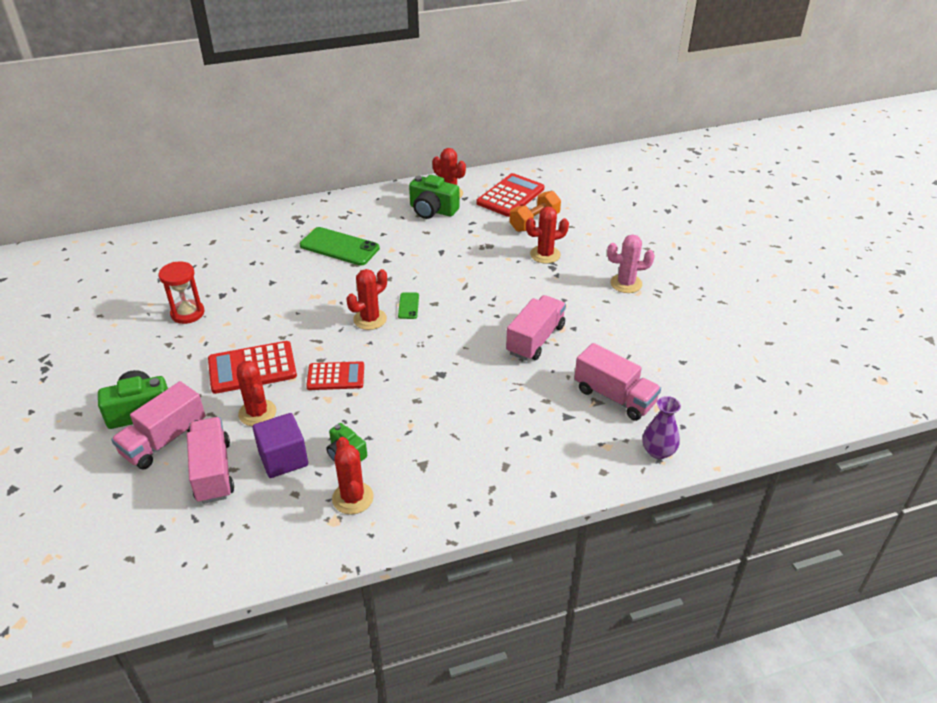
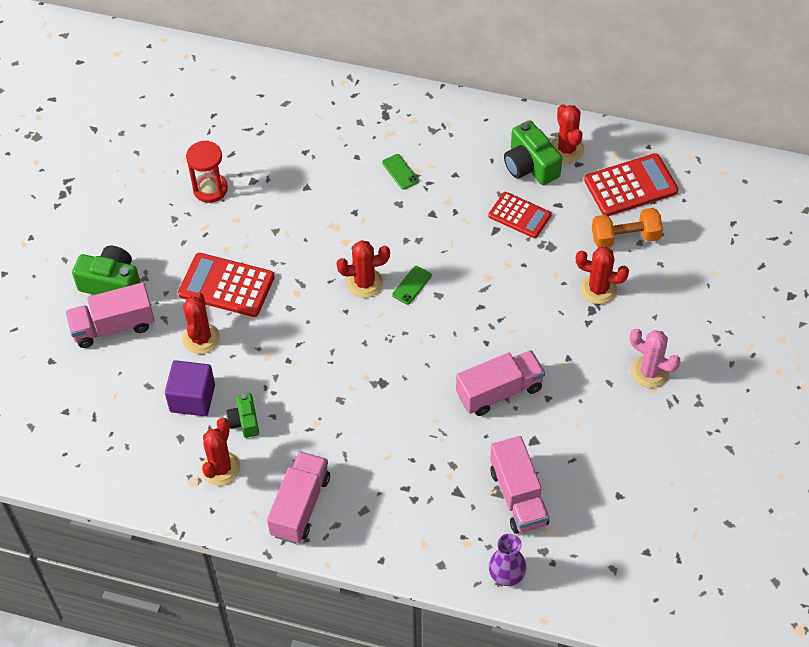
camera: 35 degrees right, 15 degrees up
pink truck [187,417,234,504] -> pink truck moved to [267,451,330,544]
green phone [300,227,380,266] -> green phone [382,154,419,190], size x0.48
red calculator [306,361,364,390] -> red calculator moved to [488,192,552,238]

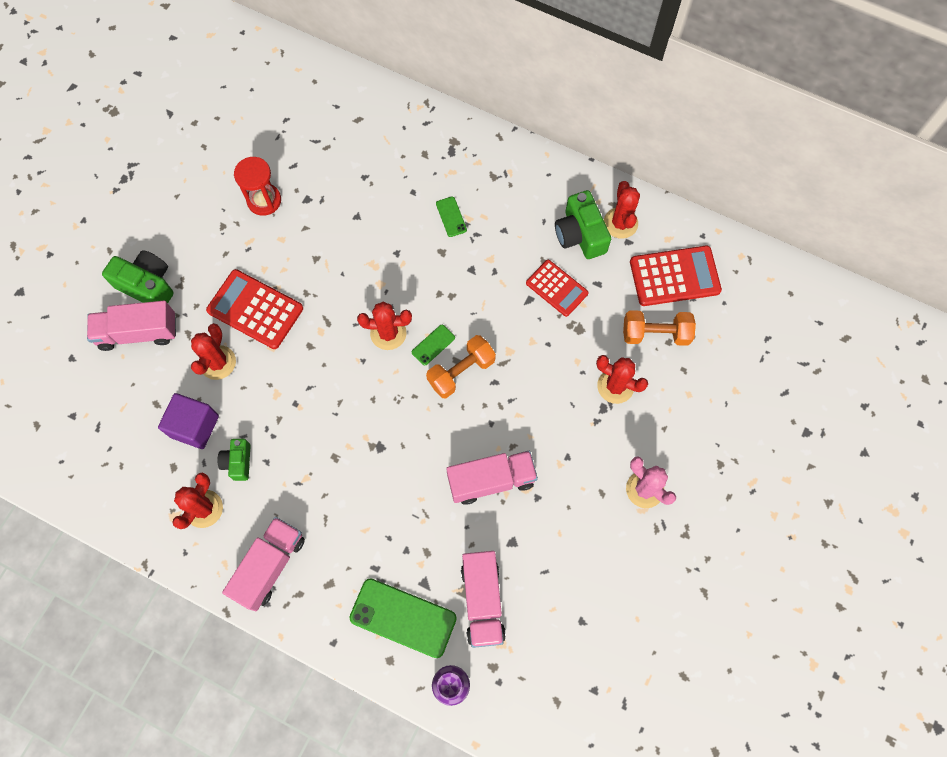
camera: 10 degrees right, 15 degrees up
none -> green phone [349,578,457,658]
none -> orange dumbbell [426,335,496,398]

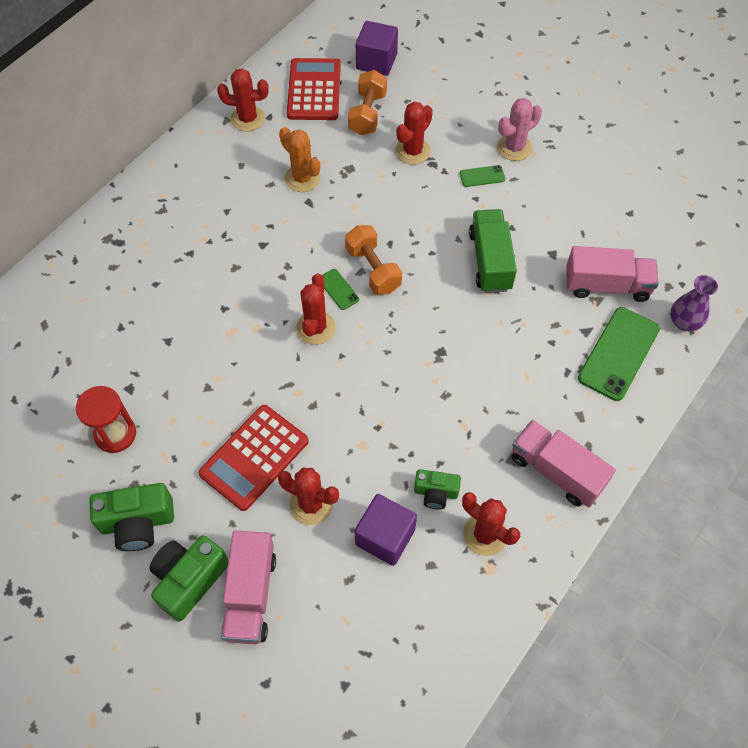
camera: 80 degrees left, 10 degrees down
green phone [436,197,467,237] -> green phone moved to [460,165,505,187]
pink truck [446,451,538,505] -> green truck [469,209,517,293]
red calculator [526,260,589,317] -> orange cactus [279,127,321,192]
green camera [555,190,611,259] -> green camera moved to [89,483,174,551]
none -> purple cube [356,21,398,76]

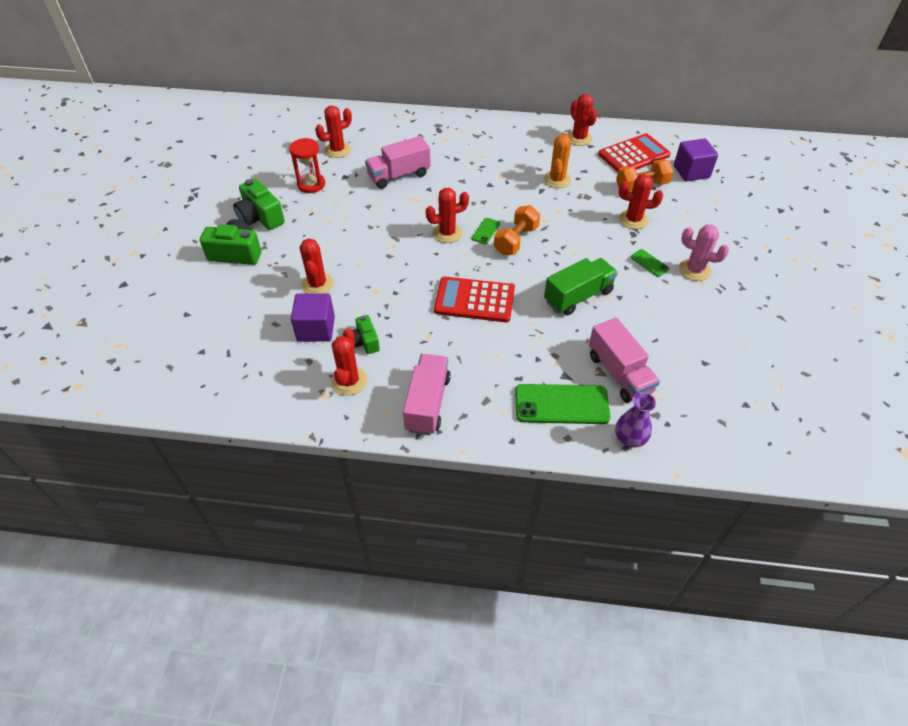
camera: 60 degrees right, 10 degrees down
red calculator [198,405,308,511] -> red calculator moved to [434,276,515,322]
pink truck [221,531,276,644] -> pink truck moved to [365,136,431,189]
none -> red cactus [315,106,352,158]

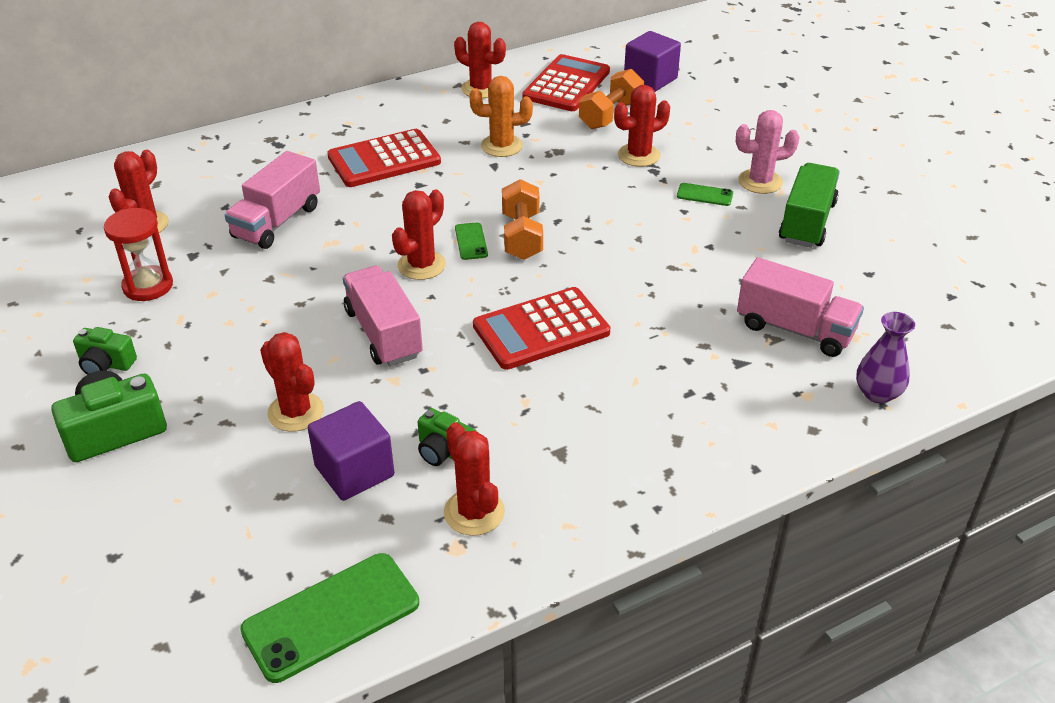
camera: 35 degrees left, 10 degrees down
green camera [233,179,285,230] -> green camera [73,327,137,375], size x0.61
pink truck [403,354,451,435] -> pink truck moved to [343,266,423,366]
green phone [515,384,611,424] -> green phone moved to [240,553,419,683]
orange cactus [544,133,571,188] -> orange cactus turned 75 degrees counterclockwise [469,76,533,157]
green truck [544,258,618,315] -> green truck moved to [779,163,840,248]
none -> red calculator [327,129,441,187]

